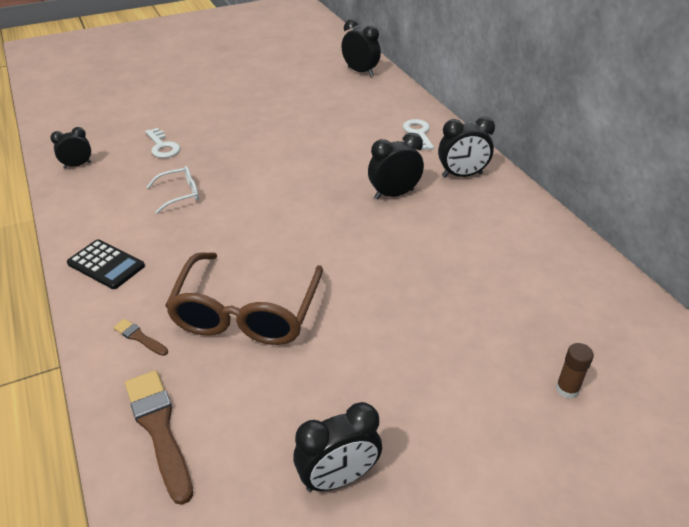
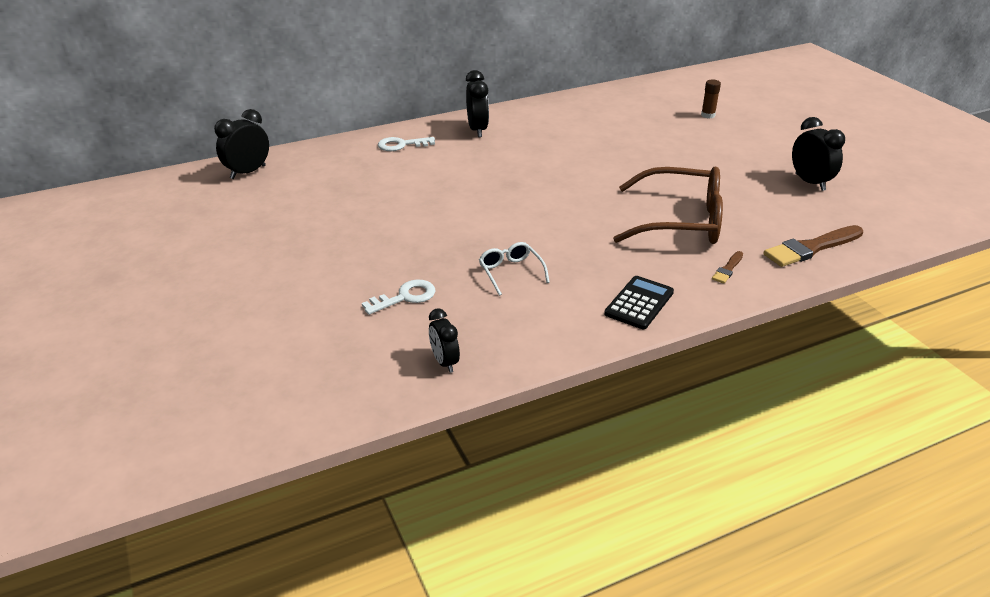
camera: 90 degrees left, 5 degrees down
black clock [368,133,424,200] -> none

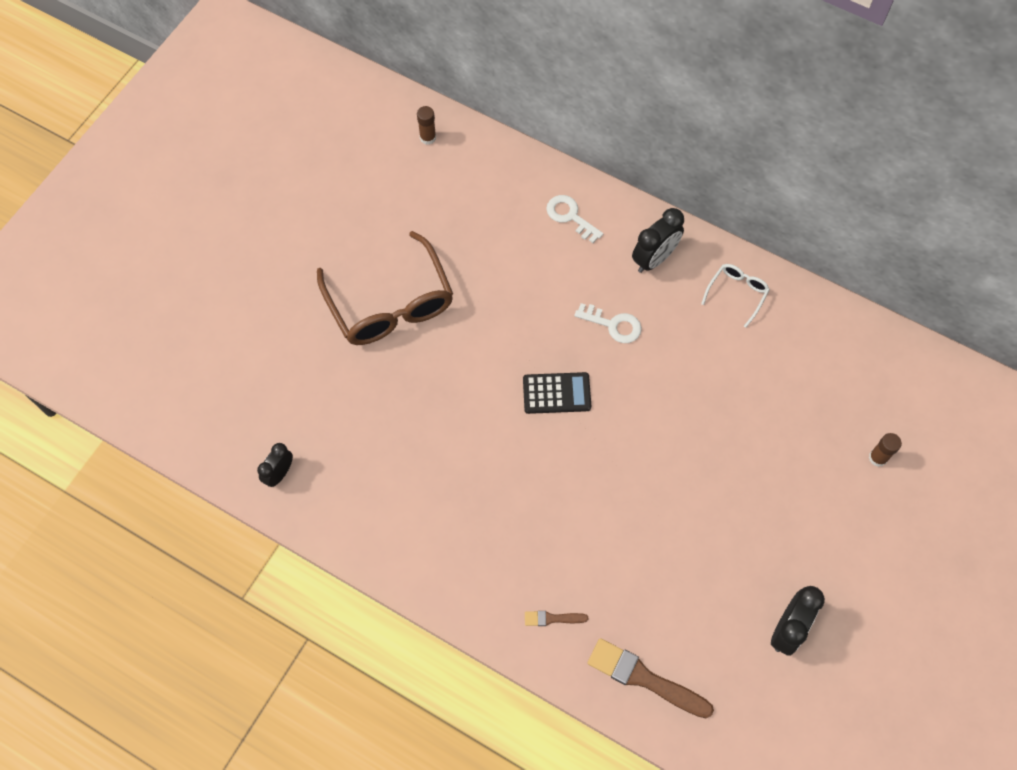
camera: 55 degrees right, 30 degrees up
black clock [214,109,269,179] -> brown glue stick [417,106,436,145]
white key [362,280,436,315] -> white key moved to [574,303,642,343]
white glasses [479,242,550,296] -> white glasses moved to [701,264,770,328]
black calculator [604,276,674,329] -> black calculator moved to [523,372,591,414]
brown glasses [613,166,723,244] -> brown glasses moved to [317,231,453,345]

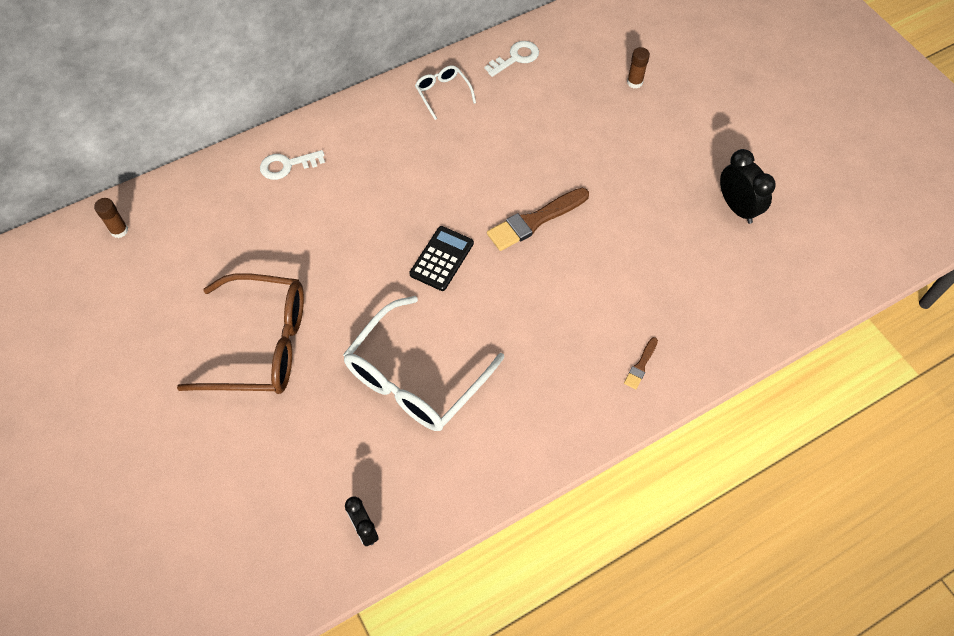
camera: 60 degrees left, 5 degrees down
white key [574,303,642,343] -> white key moved to [484,41,539,77]
brown brush [587,638,714,718] -> brown brush moved to [487,188,589,251]
black clock [632,208,684,273] -> none
none -> white glasses [343,296,504,431]

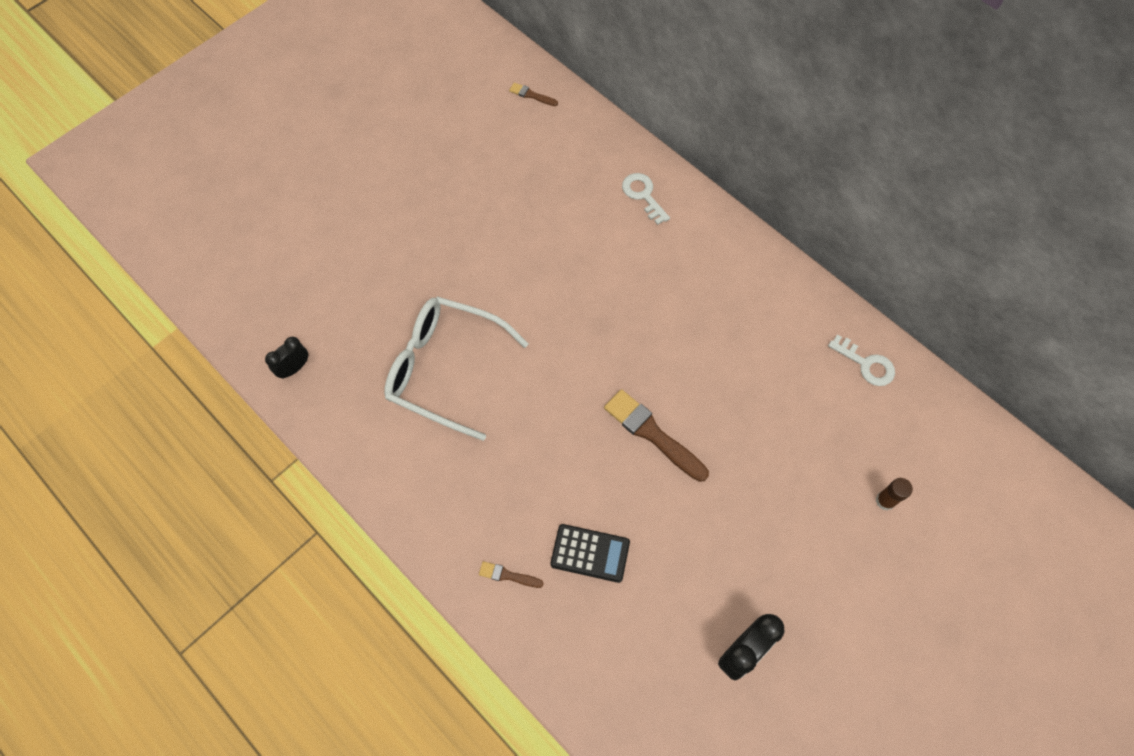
camera: 75 degrees right, 5 degrees up
brown glue stick [94,198,128,238] -> brown brush [509,83,558,106]
brown glasses [177,273,304,394] -> none
black calculator [409,226,474,291] -> black calculator moved to [550,524,630,583]
white glasses [415,65,476,120] -> none

